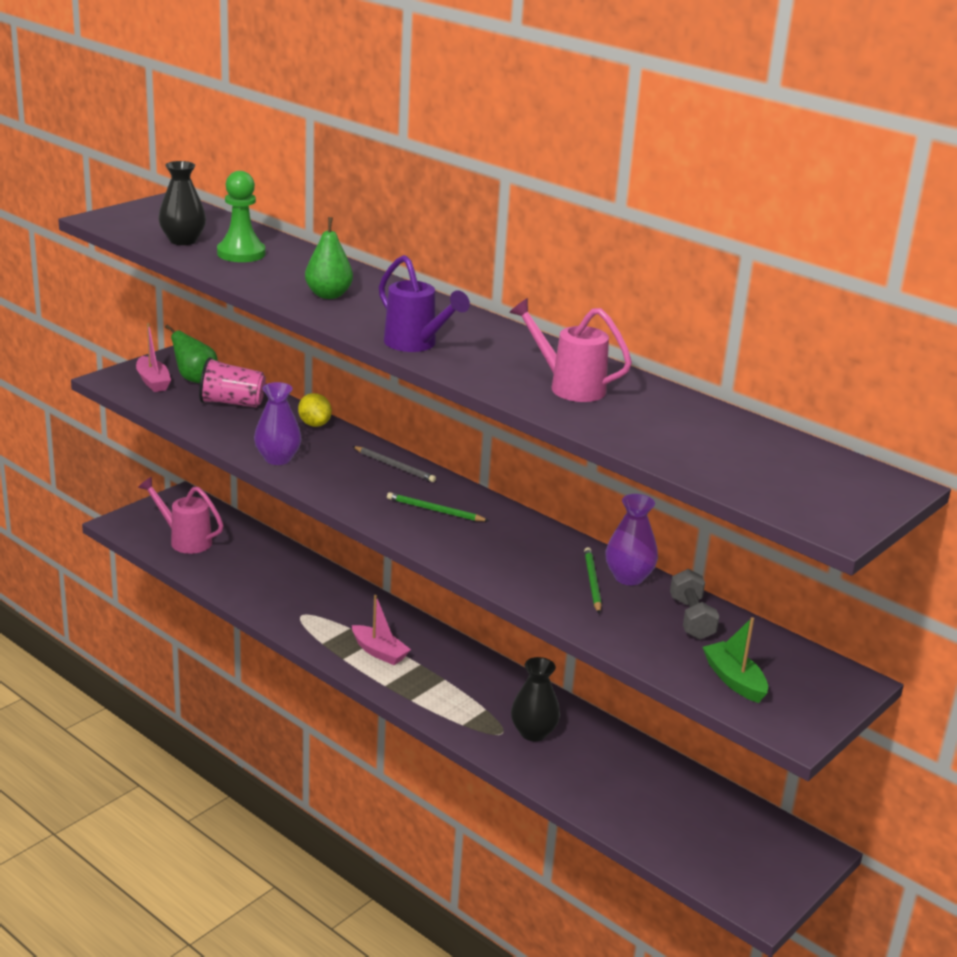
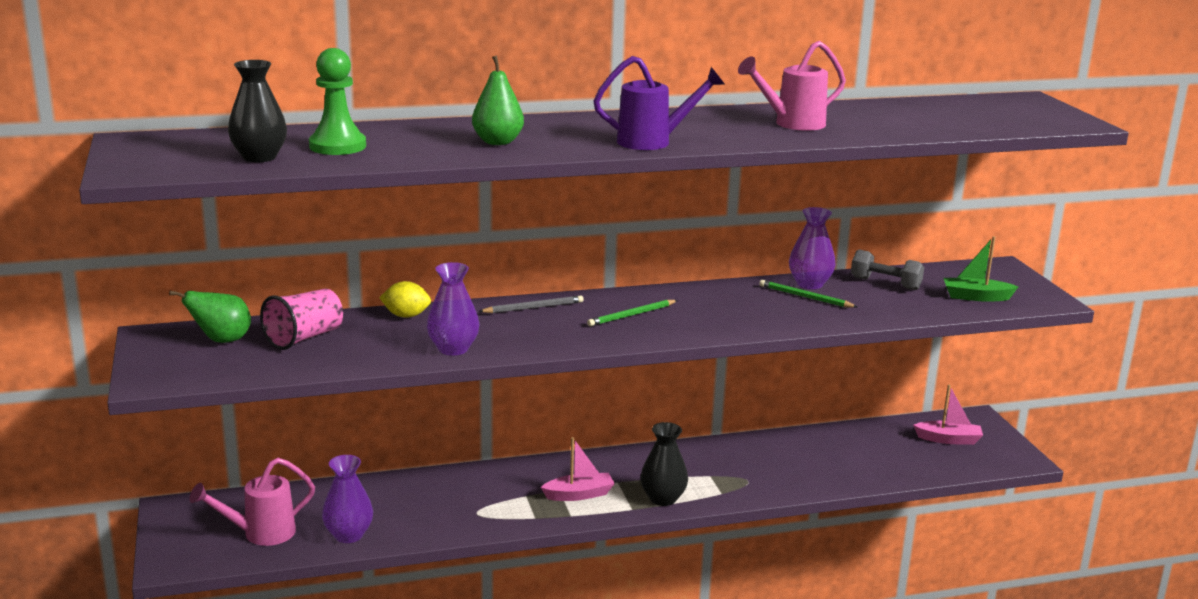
camera: 55 degrees left, 5 degrees down
pink boat [136,323,171,392] -> pink boat moved to [913,385,983,445]
black vase [511,657,560,741] -> black vase moved to [640,422,688,506]
none -> purple vase [322,455,373,543]

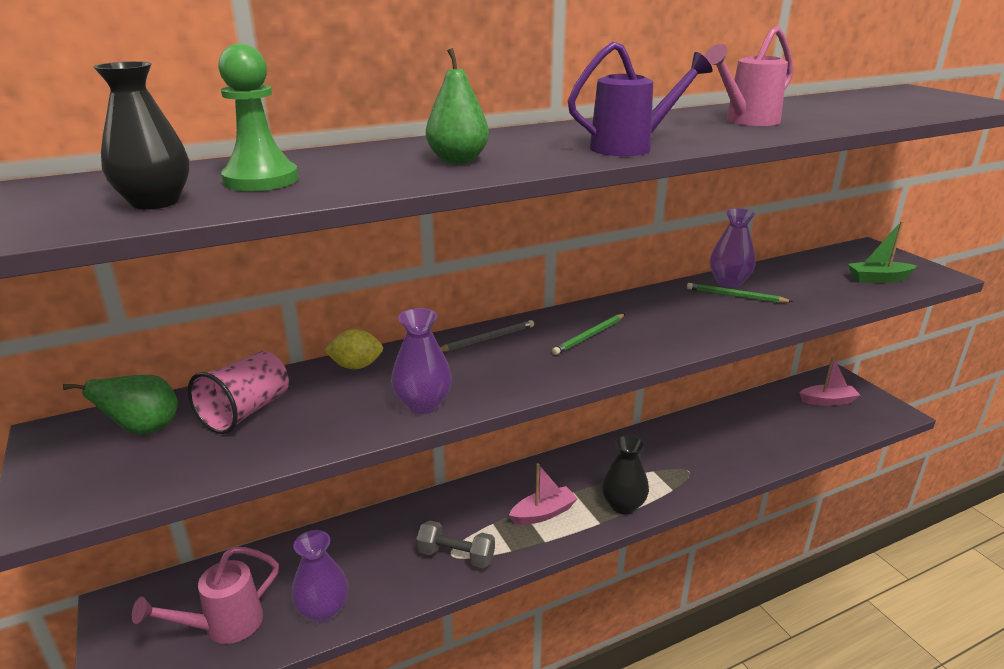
camera: 10 degrees left, 5 degrees up
grey dumbbell [851,249,924,290] -> grey dumbbell moved to [416,521,495,568]

